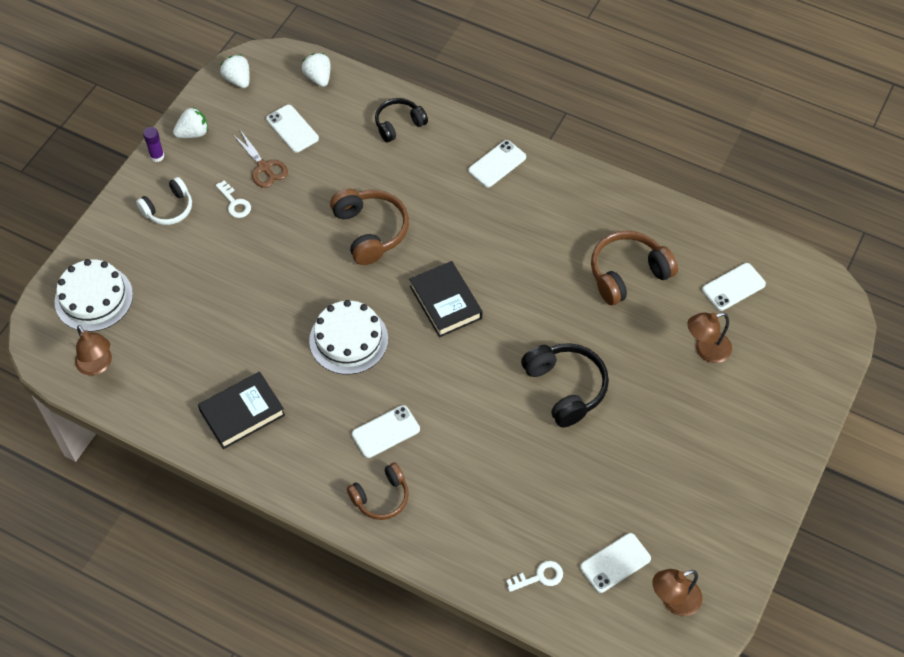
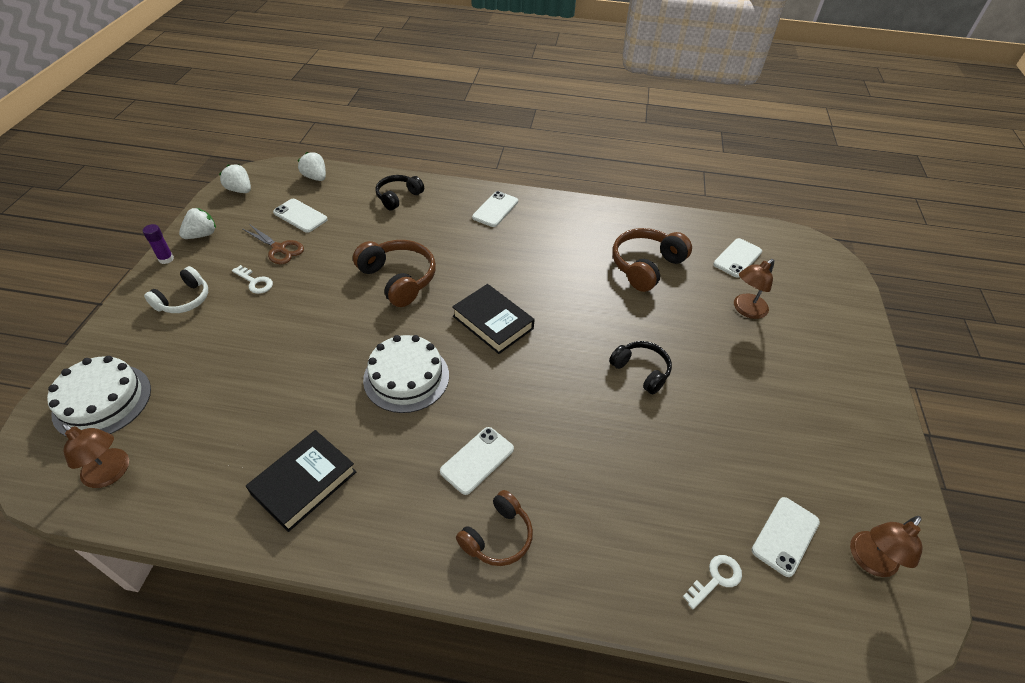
camera: 20 degrees left, 10 degrees down
black headphones [521,343,609,428] -> black headphones [609,341,672,395], size x0.66

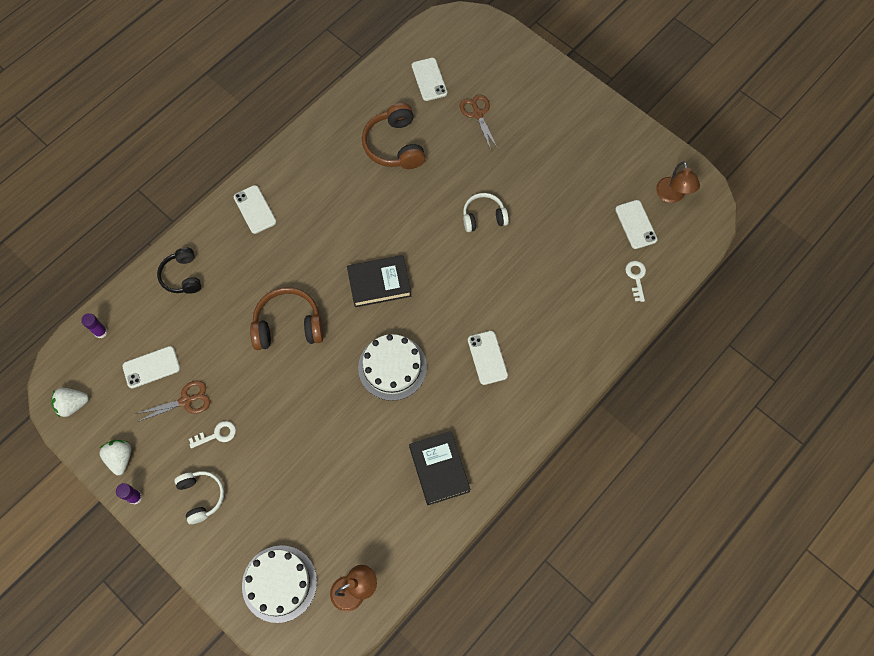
camera: 55 degrees left, 20 degrees up
white strawberry [297,152,326,181] -> purple glue stick [81,313,108,338]
brown headphones [456,490,533,566] -> none
black headphones [609,341,672,395] -> white headphones [463,193,509,232]
brown lamp [734,259,774,319] -> brown scissors [460,95,498,150]

